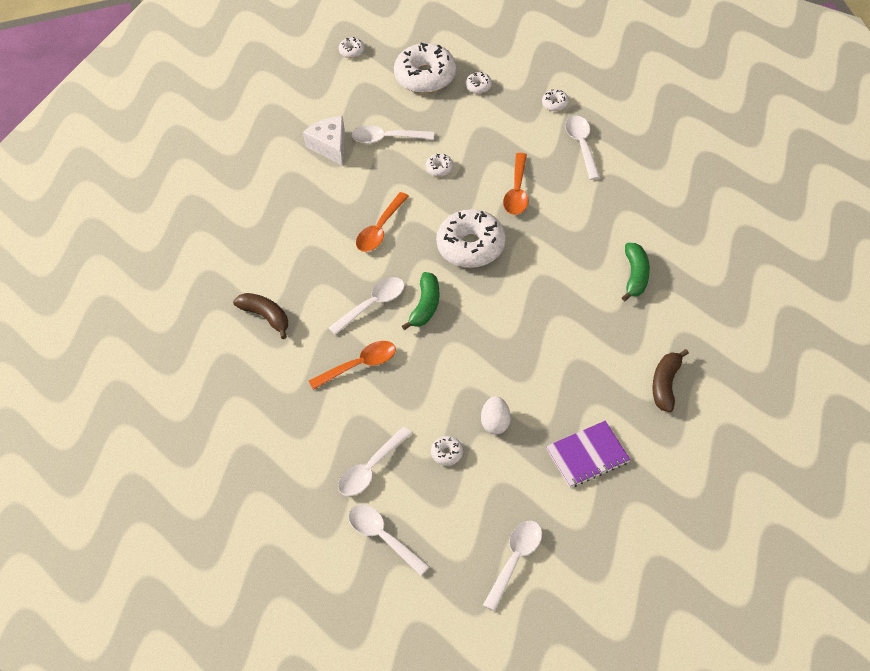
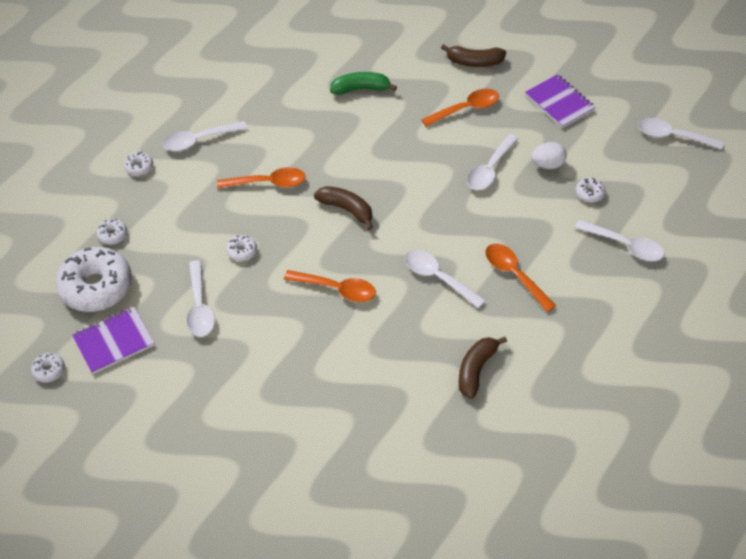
camera: 105 degrees left, 0 degrees up
white cheese [303,116,345,166] -> none
white spoon [348,505,430,576] -> white spoon moved to [467,134,519,190]
green banana [402,272,439,330] -> none
white donut [436,209,506,268] -> brown banana [314,186,373,230]
none -> purple notebook [72,307,155,374]
none -> orange spoon [421,89,499,127]

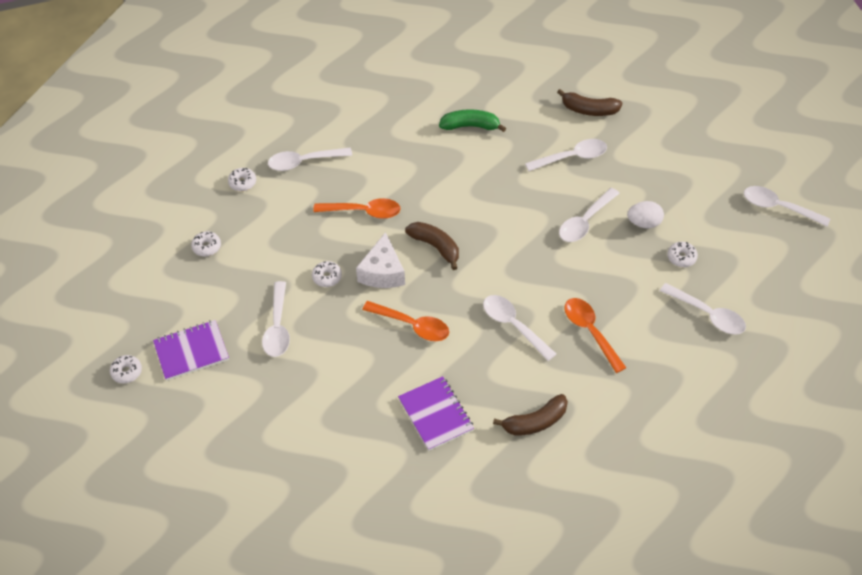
camera: 10 degrees right, 0 degrees up
white donut [56,247,132,312] -> none
orange spoon [421,89,499,127] -> white spoon [525,139,607,171]
brown banana [459,337,507,399] -> brown banana turned 150 degrees counterclockwise [493,394,568,436]
purple notebook [525,74,596,128] -> purple notebook moved to [398,376,474,451]
none -> white cheese [356,232,405,288]

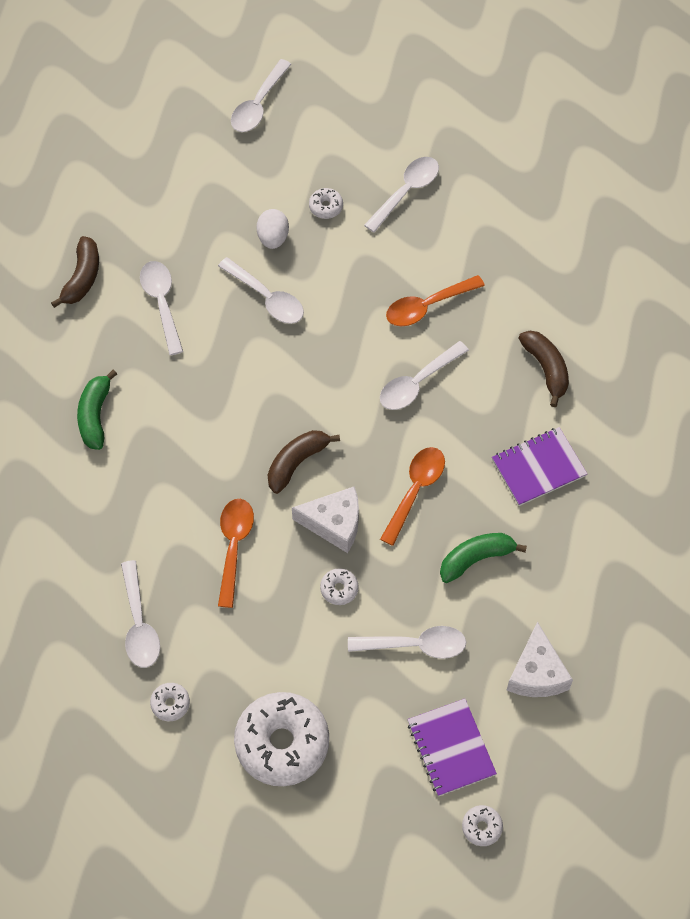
camera: 90 degrees left, 10 degrees up
white donut [191,231,221,256] -> white donut [234,692,329,786], size x2.37
none -> green banana [440,533,527,583]
none -> white cheese [507,621,573,697]

